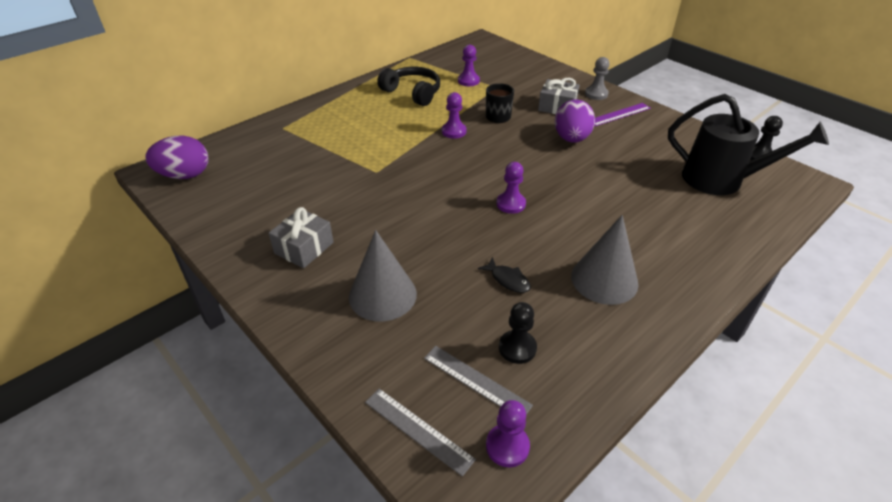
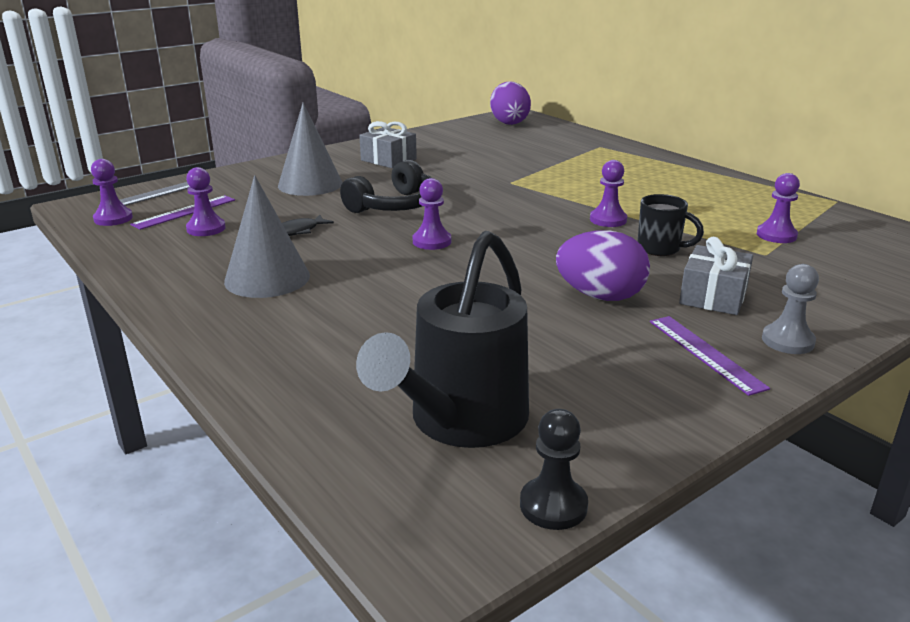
camera: 95 degrees right, 15 degrees down
black headphones [377,67,440,106] -> black headphones moved to [340,160,432,213]
grey ruler [424,346,533,415] -> purple ruler [130,195,235,230]
black pawn [499,302,537,364] -> purple pawn [186,167,226,236]

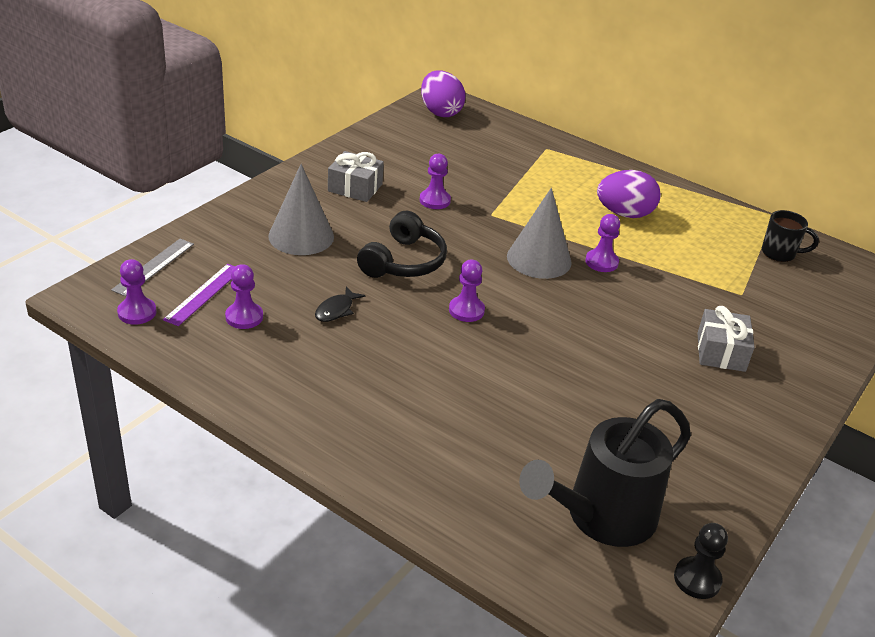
camera: 20 degrees left, 10 degrees up
grey cone [224,175,310,298] -> grey cone moved to [507,188,572,279]
black watering can [356,231,529,448] -> black watering can turned 45 degrees clockwise [519,399,691,547]
purple egg [556,230,650,301] -> purple egg moved to [597,170,661,218]
black mug [638,194,704,256] -> black mug moved to [762,210,819,262]
purple ruler [650,316,770,396] -> none
purple pawn [757,173,800,243] -> purple pawn moved to [420,154,451,209]
grey pawn [762,264,819,354] -> none

